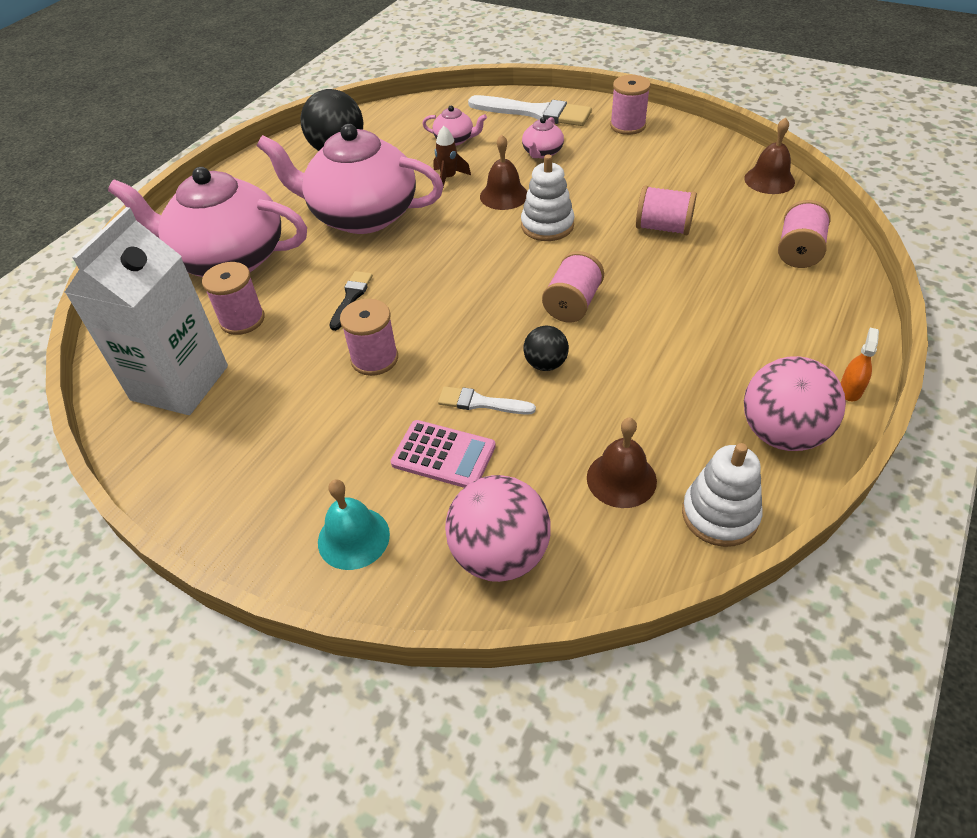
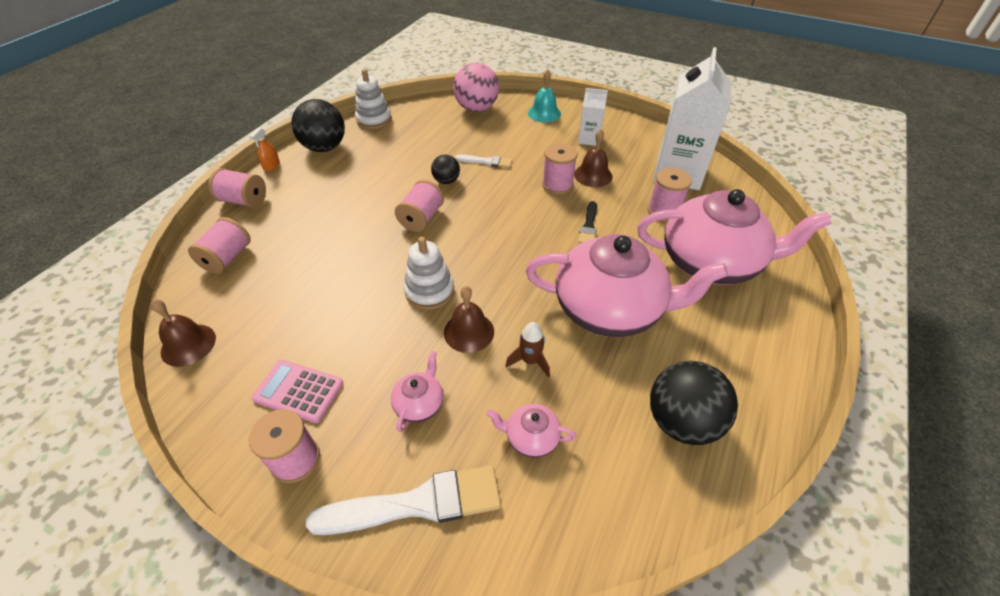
camera: 175 degrees right, 0 degrees up
pink calculator [391,420,496,488] -> pink calculator moved to [252,360,343,423]
white brush [468,95,592,126] -> white brush turned 150 degrees clockwise [306,465,501,535]
brown bell [587,418,657,508] -> brown bell moved to [574,129,612,187]
pink spool [636,185,697,235] -> pink spool moved to [208,168,266,208]
pink ball [744,356,846,451] -> black ball [291,99,345,152]
none -> white carton [578,88,608,146]

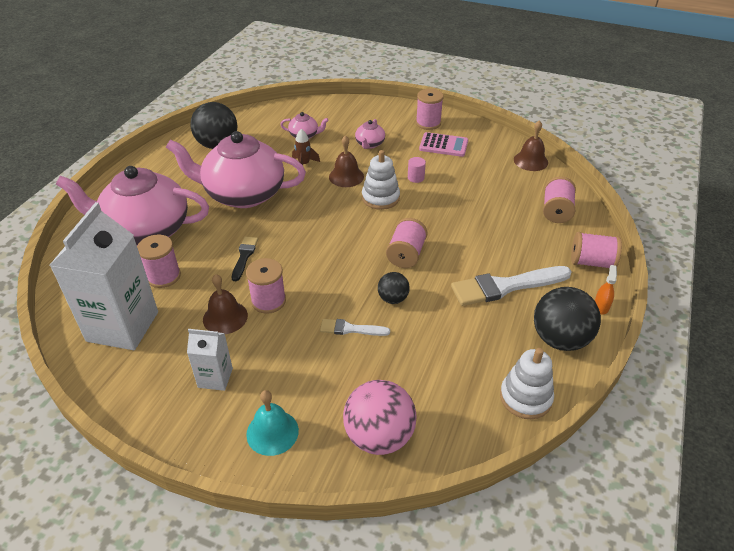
camera: 175 degrees right, 5 degrees down
white brush [306,465,501,535] -> white brush moved to [451,266,572,306]
none -> pink cylinder [408,157,426,183]

